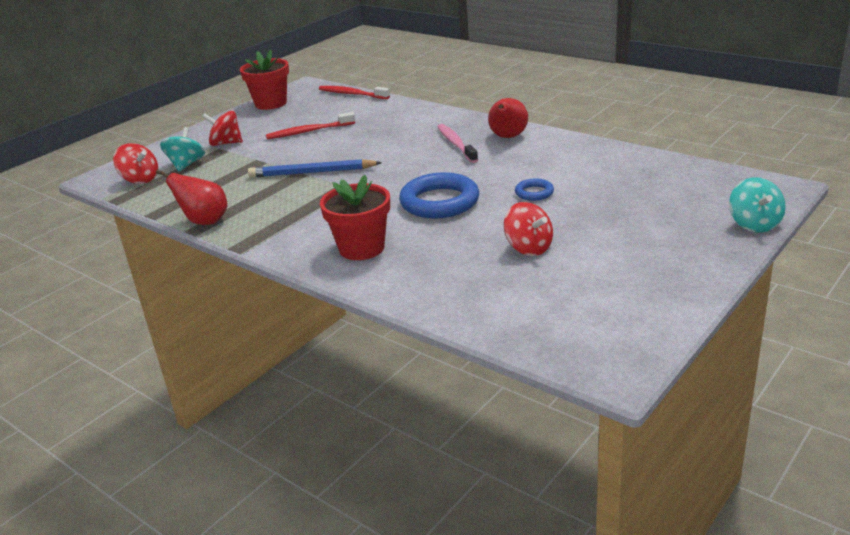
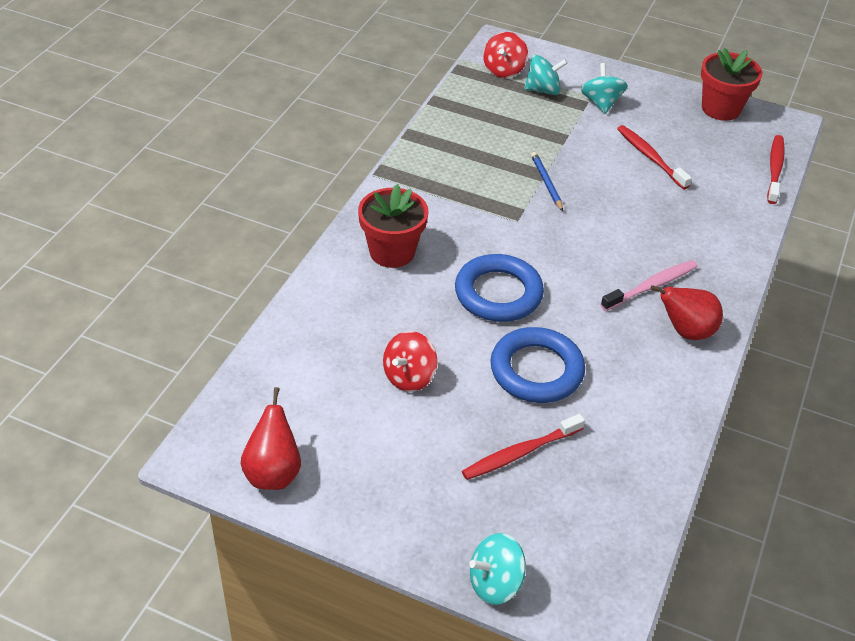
camera: 70 degrees right, 15 degrees up
red pear [156,169,228,225] -> red pear moved to [241,387,301,490]
red spinning top [202,110,243,146] -> turquoise spinning top [581,63,628,114]
blue pencil [248,159,382,178] -> blue pencil [531,152,563,211], size x0.62
blue ring [515,178,554,201] -> blue ring [490,327,585,403], size x2.05
none -> red toothbrush [462,414,585,480]

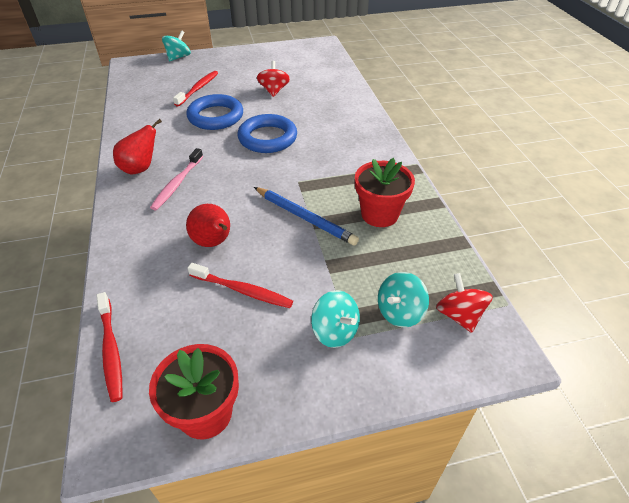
camera: 145 degrees right, 0 degrees up
red pear [241,387,301,490] -> red pear moved to [186,204,230,247]
red flower pot [358,184,429,268] -> red flower pot moved to [355,158,415,227]
blue pencil [531,152,563,211] -> blue pencil [254,187,359,246], size x1.62

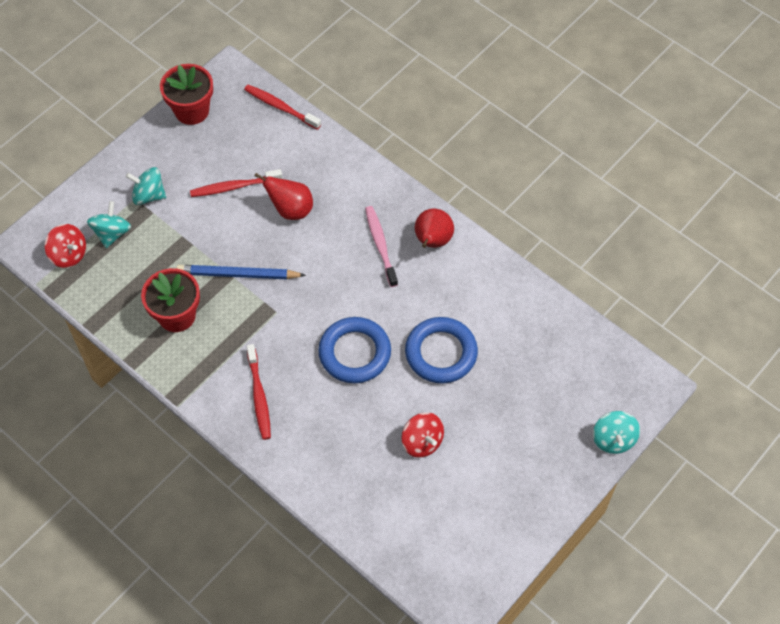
camera: 145 degrees right, 15 degrees up
red toothbrush [173,71,218,107] -> red toothbrush moved to [247,344,271,440]

